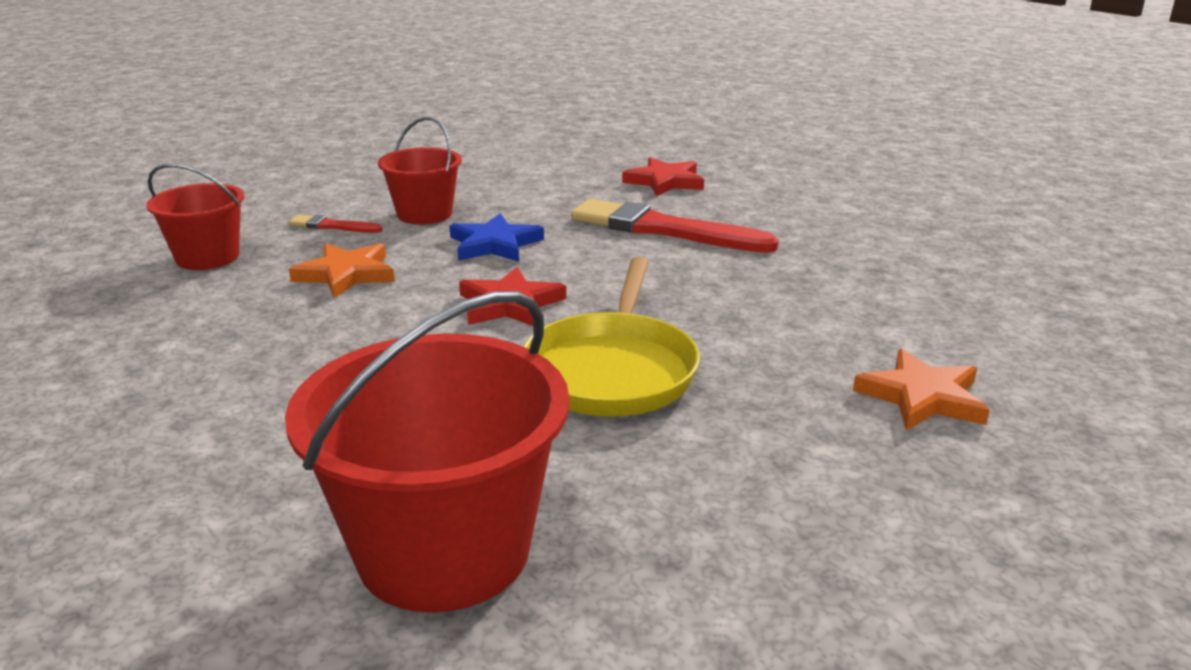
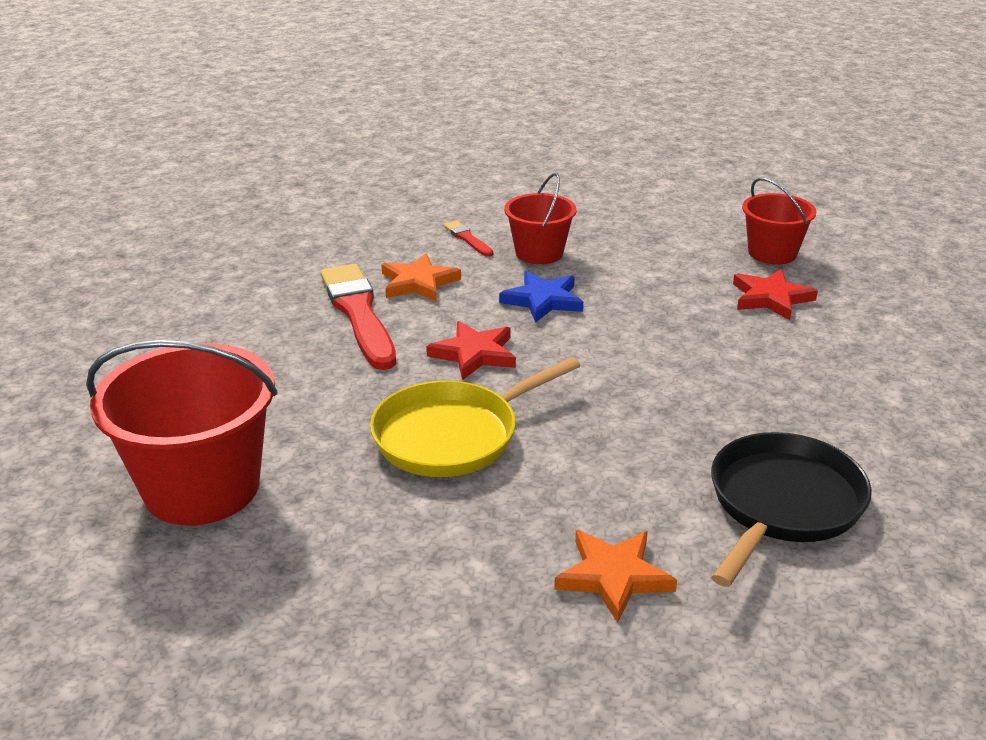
camera: 45 degrees right, 5 degrees up
red bucket [146,163,244,270] -> red bucket moved to [742,178,817,265]
red brush [571,198,779,253] -> red brush moved to [320,264,396,370]
none -> black pan [711,432,872,587]

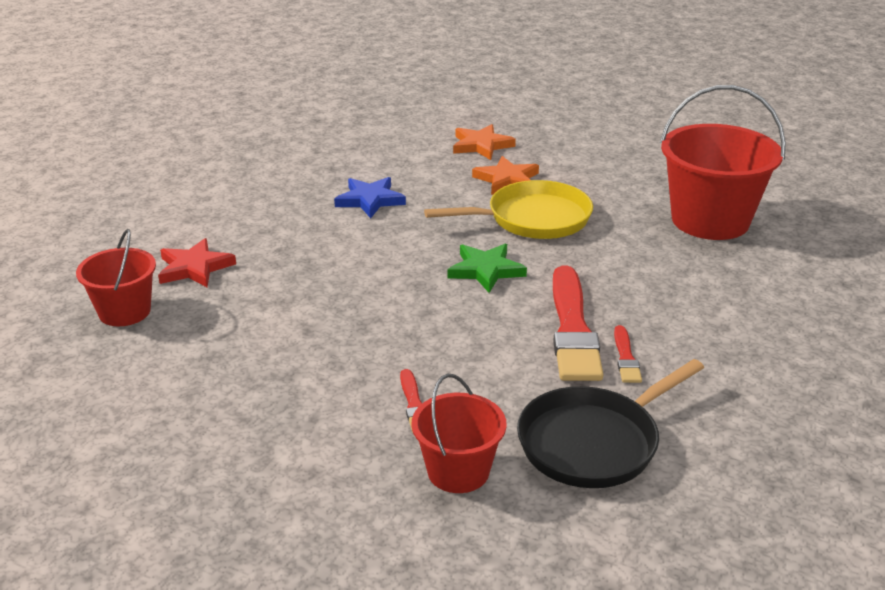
camera: 160 degrees left, 0 degrees up
orange star [381,253,461,302] -> orange star moved to [472,156,539,195]
red star [426,321,516,380] -> green star [447,244,527,293]
blue star [499,271,583,323] -> blue star moved to [334,177,406,218]
red bucket [504,173,577,264] -> red bucket moved to [412,374,507,493]
black pan [711,432,872,587] -> black pan moved to [517,359,704,488]
none -> red brush [614,325,642,383]

